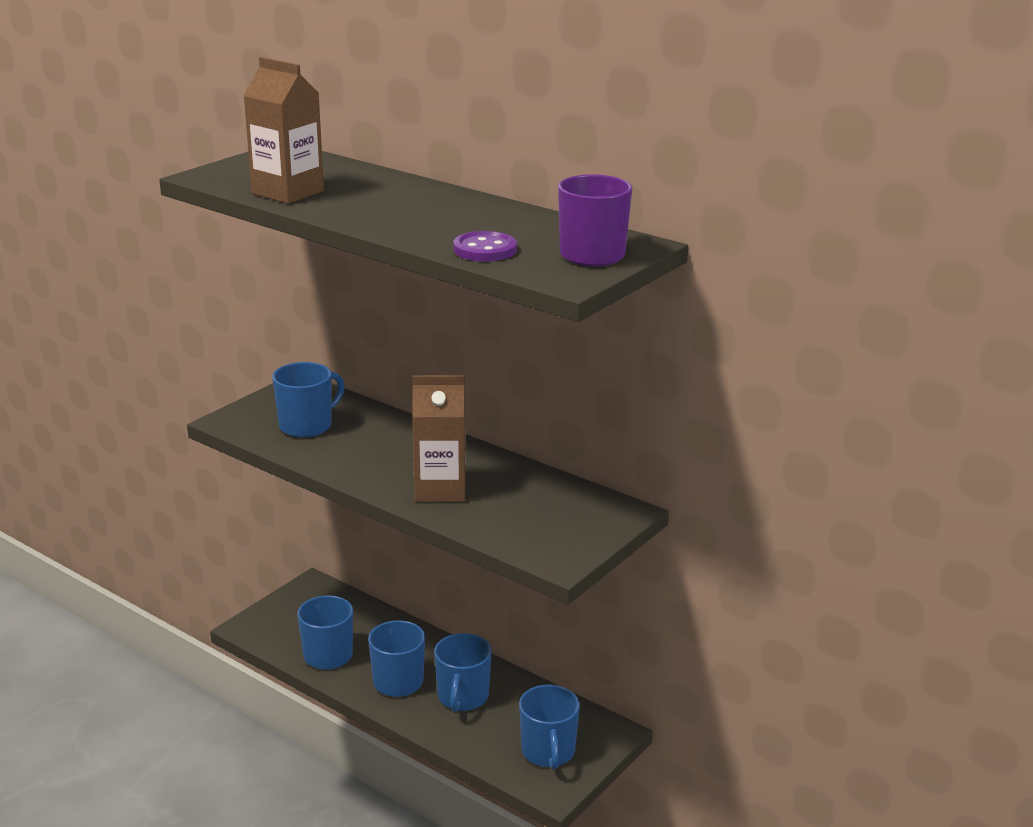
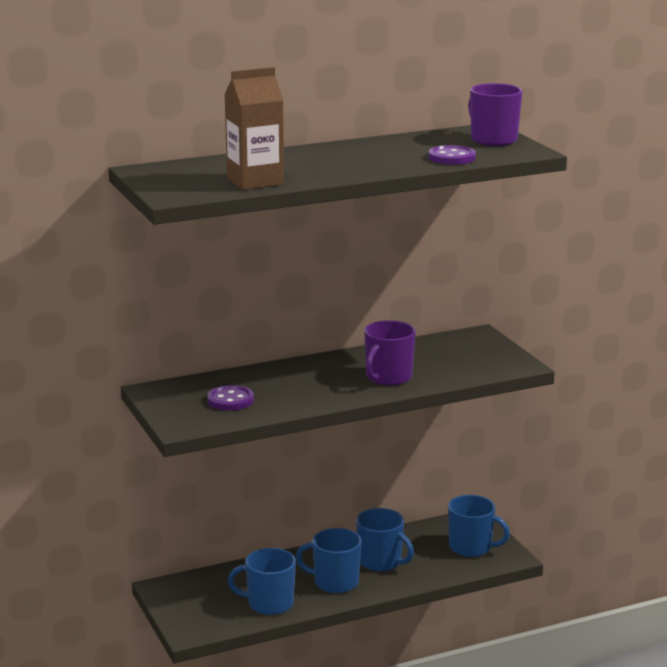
camera: 60 degrees left, 5 degrees down
blue mug [272,362,345,438] -> purple button [207,385,254,410]
brown carton [412,375,466,502] -> purple mug [364,320,416,386]

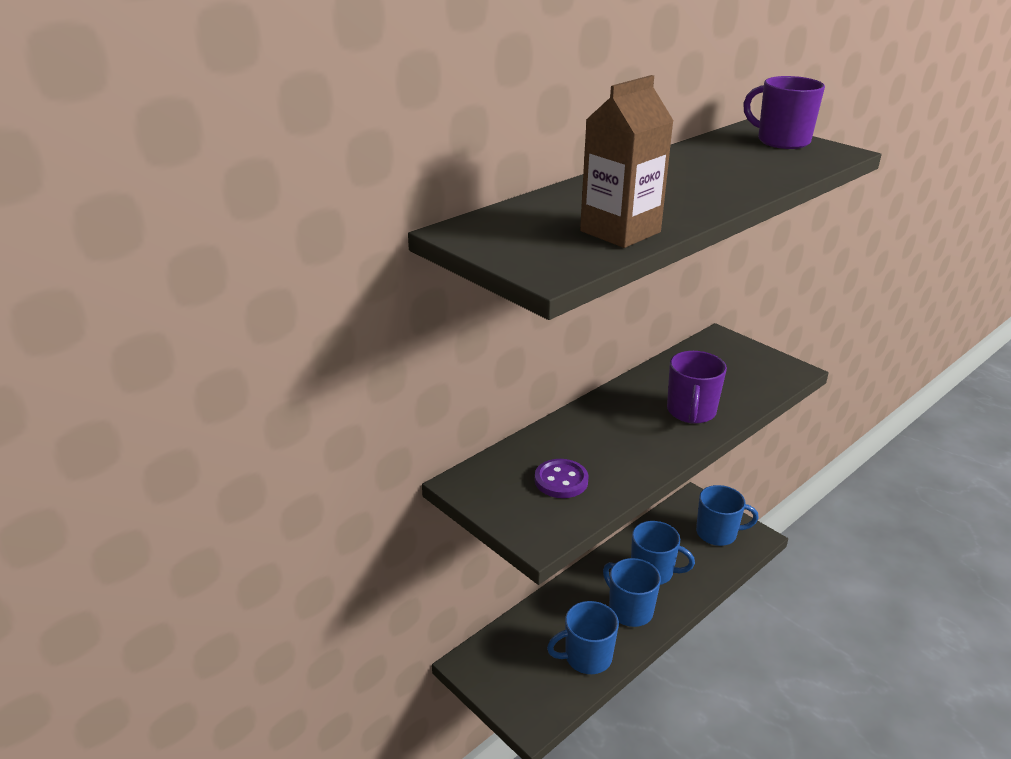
camera: 20 degrees left, 10 degrees up
blue mug [296,528,362,593] -> blue mug turned 60 degrees clockwise [603,558,661,627]
purple button [429,145,476,165] -> none

